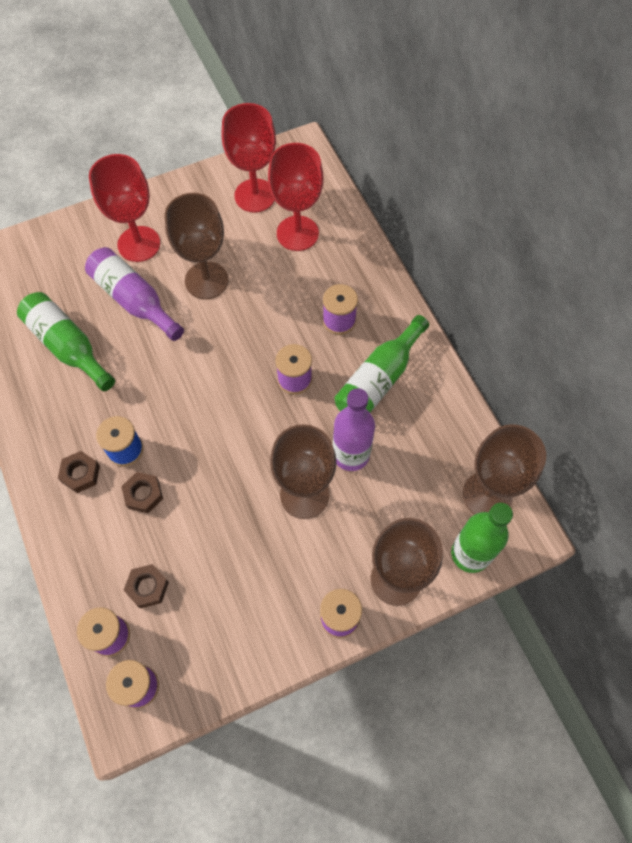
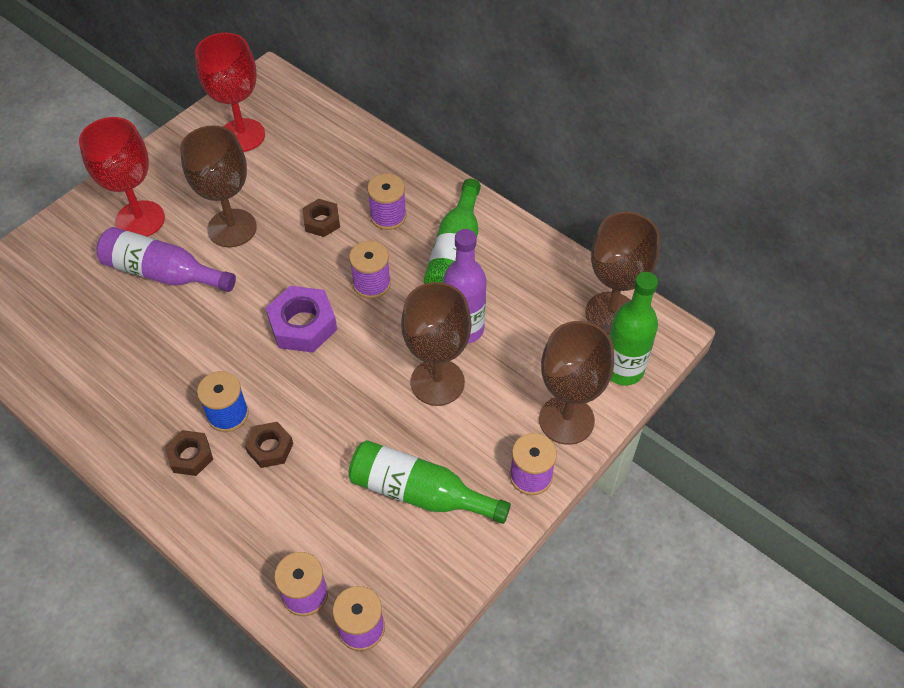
camera: 25 degrees left, 10 degrees down
green bottle [17,292,115,391] -> green bottle moved to [348,440,511,524]
brown nut [124,564,169,608] -> brown nut moved to [302,199,340,237]
red goblet [268,143,323,251] -> none
none -> purple nut [266,286,337,353]

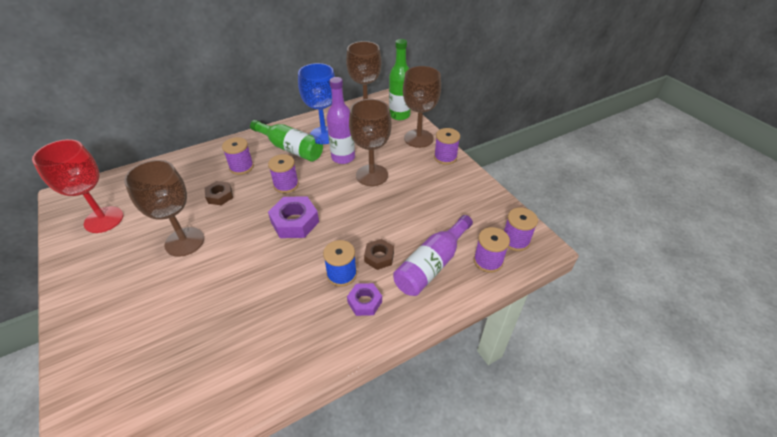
camera: 70 degrees left, 10 degrees down
red goblet [79,117,165,237] -> none
purple bottle [96,227,236,292] -> purple bottle moved to [393,215,473,296]
brown nut [165,430,213,476] -> purple nut [347,283,382,316]
green bottle [348,440,511,524] -> none
none -> blue goblet [298,63,335,144]

